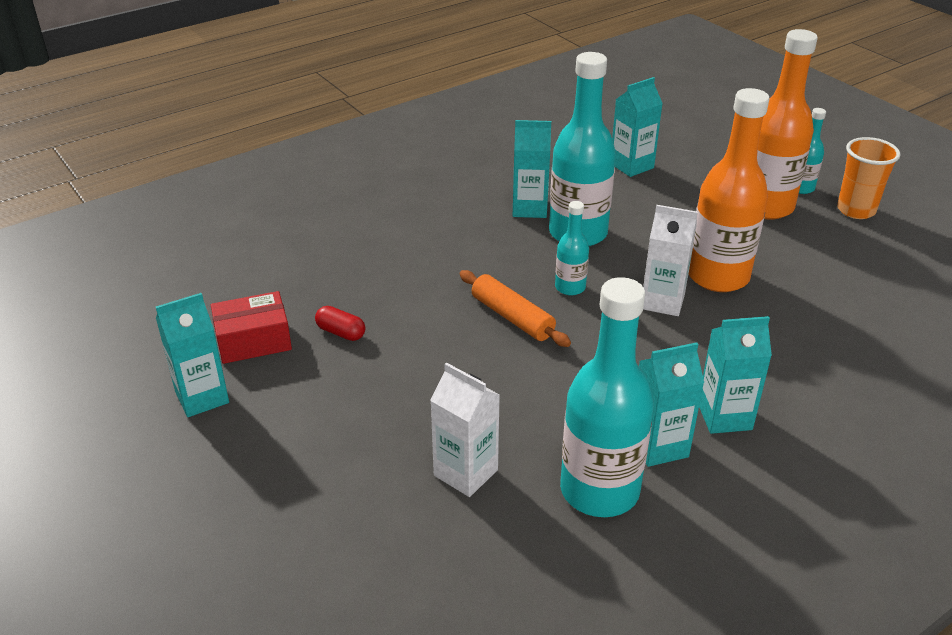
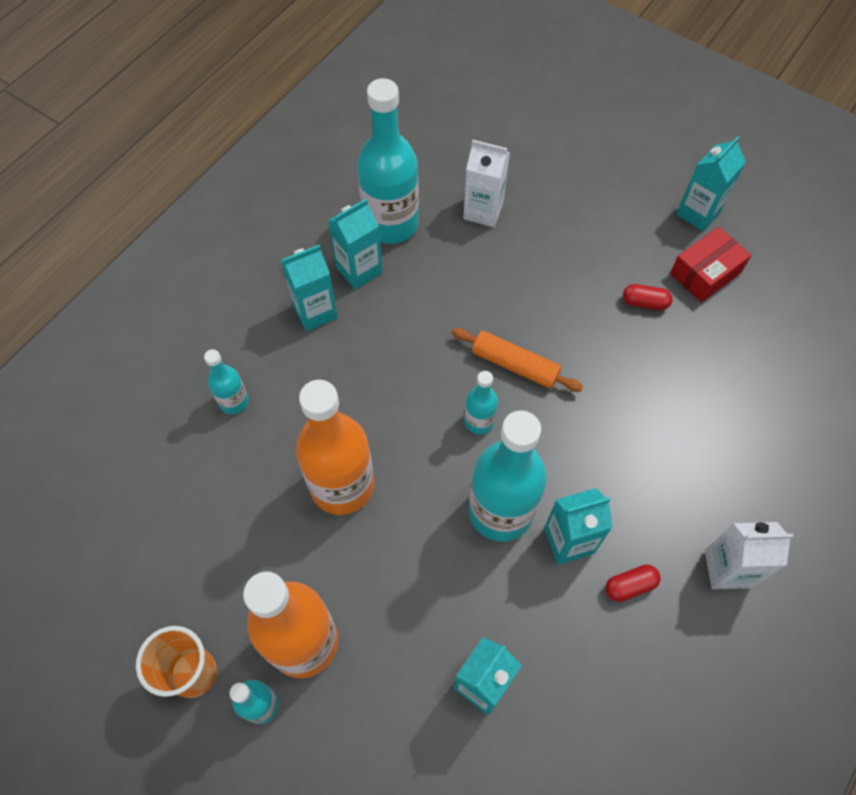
camera: 160 degrees right, 25 degrees up
white carton [643,205,698,316] -> white carton moved to [705,522,794,589]
none -> turquoise bottle [204,349,249,414]
none -> red capsule [605,564,660,602]

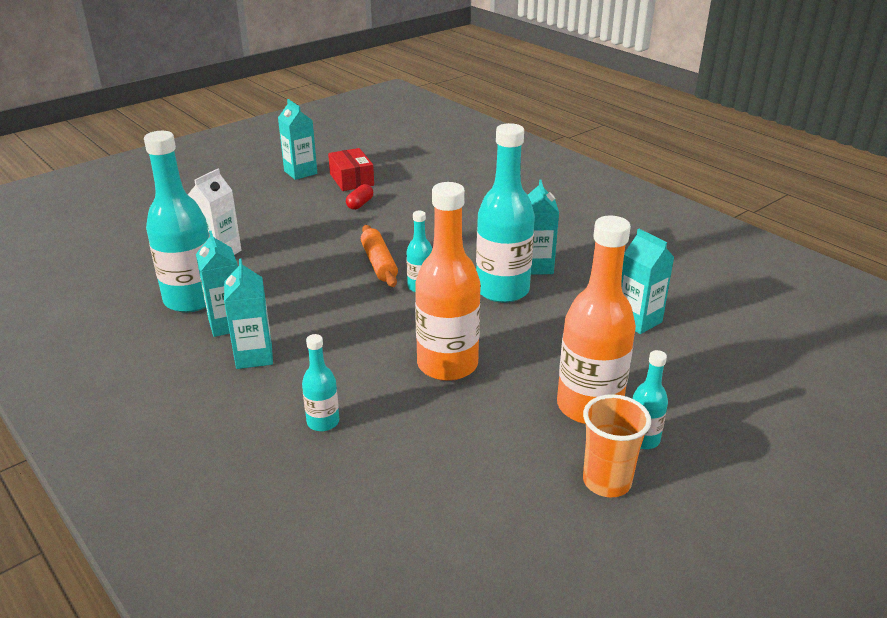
camera: 75 degrees left, 30 degrees down
orange rolling pin [452,328,583,392] -> orange rolling pin turned 60 degrees counterclockwise [361,225,398,287]
red capsule [605,564,660,602] -> none
white carton [705,522,794,589] -> none

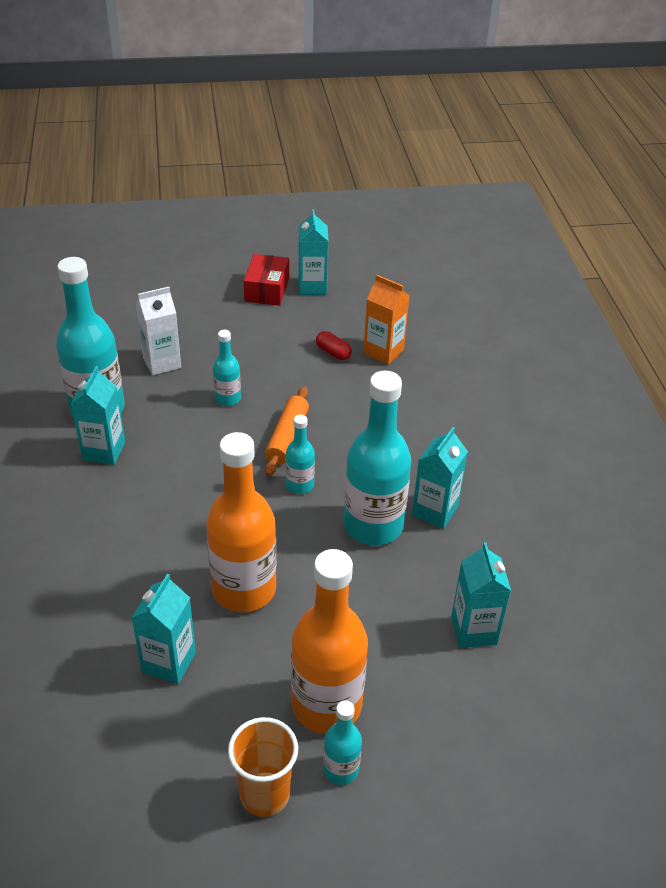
camera: 30 degrees right, 10 degrees up
turquoise carton [224,259,273,369] -> turquoise carton moved to [131,574,196,684]
turquoise bottle [302,334,339,431] -> turquoise bottle moved to [213,330,241,406]
red box [328,148,374,191] -> red box moved to [244,254,289,306]
red capsule [346,184,373,210] -> red capsule turned 75 degrees clockwise [316,331,352,360]
none -> orange carton [363,275,409,365]

